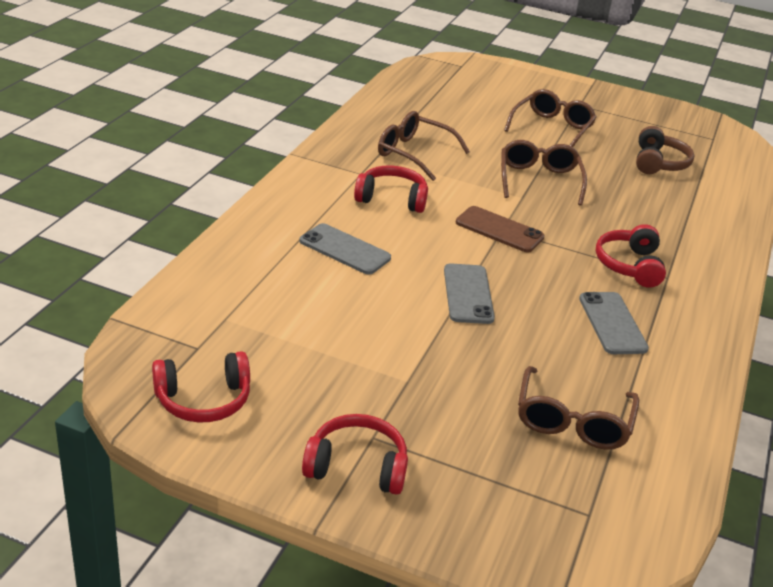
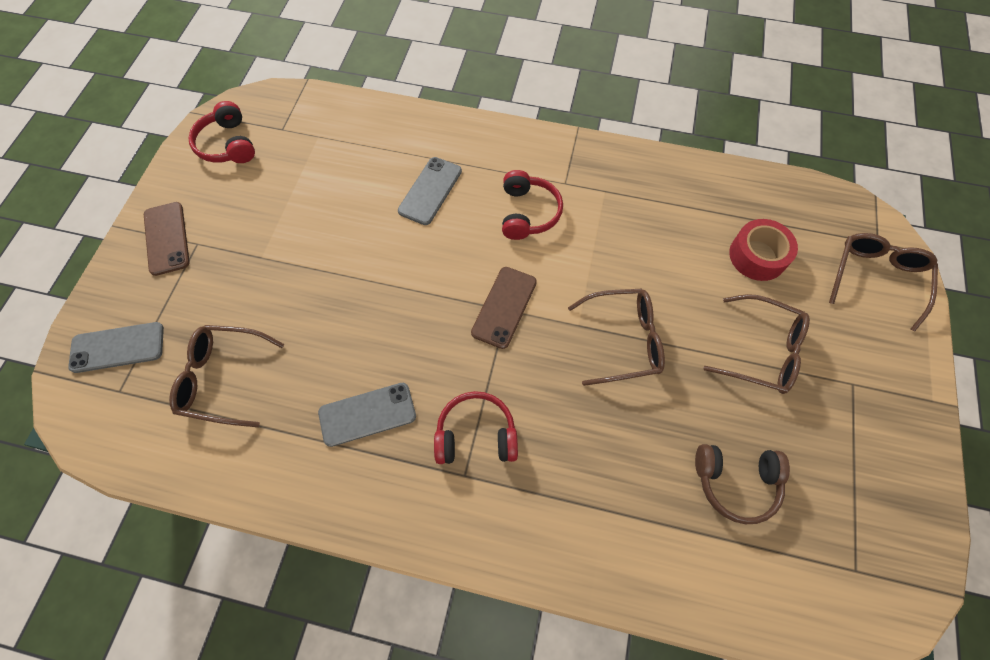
camera: 85 degrees right, 30 degrees up
red headphones [302,414,408,495] -> brown phone [144,202,190,276]
brown glasses [378,111,470,181] -> brown glasses moved to [829,233,938,331]
grey phone [444,264,495,324] -> grey phone moved to [68,322,164,373]
none -> red tape [729,219,798,281]

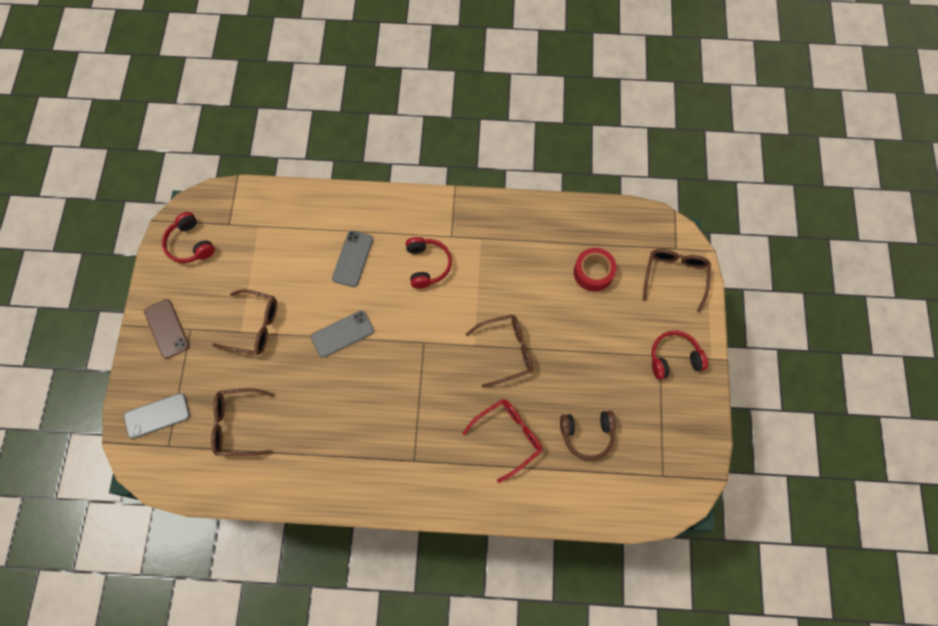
camera: 10 degrees left, 5 degrees up
grey phone [318,383,416,447] -> grey phone moved to [311,310,374,358]
red headphones [434,391,518,464] -> red headphones moved to [652,331,708,380]
brown phone [471,267,537,349] -> none
brown glasses [704,294,810,394] -> brown glasses moved to [212,289,277,355]
none -> red glasses [462,399,542,483]

